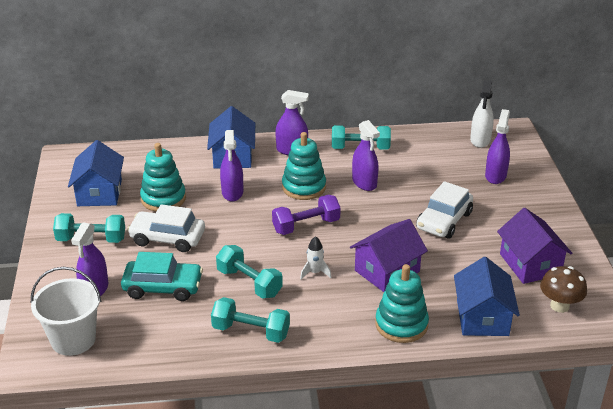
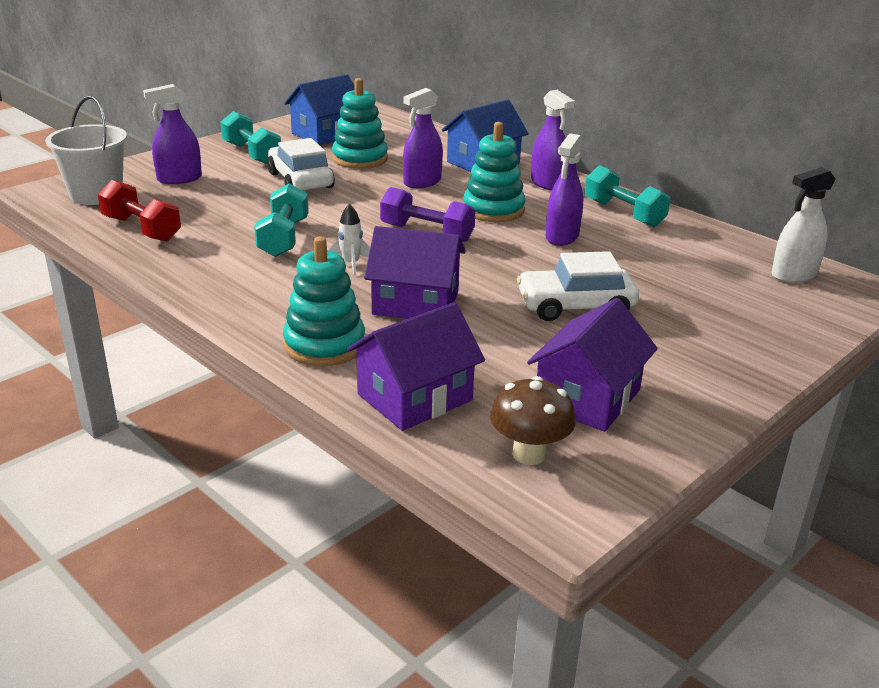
camera: 50 degrees right, 5 degrees down
turquoise car [121,252,203,301] -> none
turquoise dumbbell [211,297,290,343] -> none
blue house [454,257,520,336] -> purple house [347,302,485,431]
purple spray bottle [485,109,510,184] -> none
none -> red dumbbell [98,180,181,242]

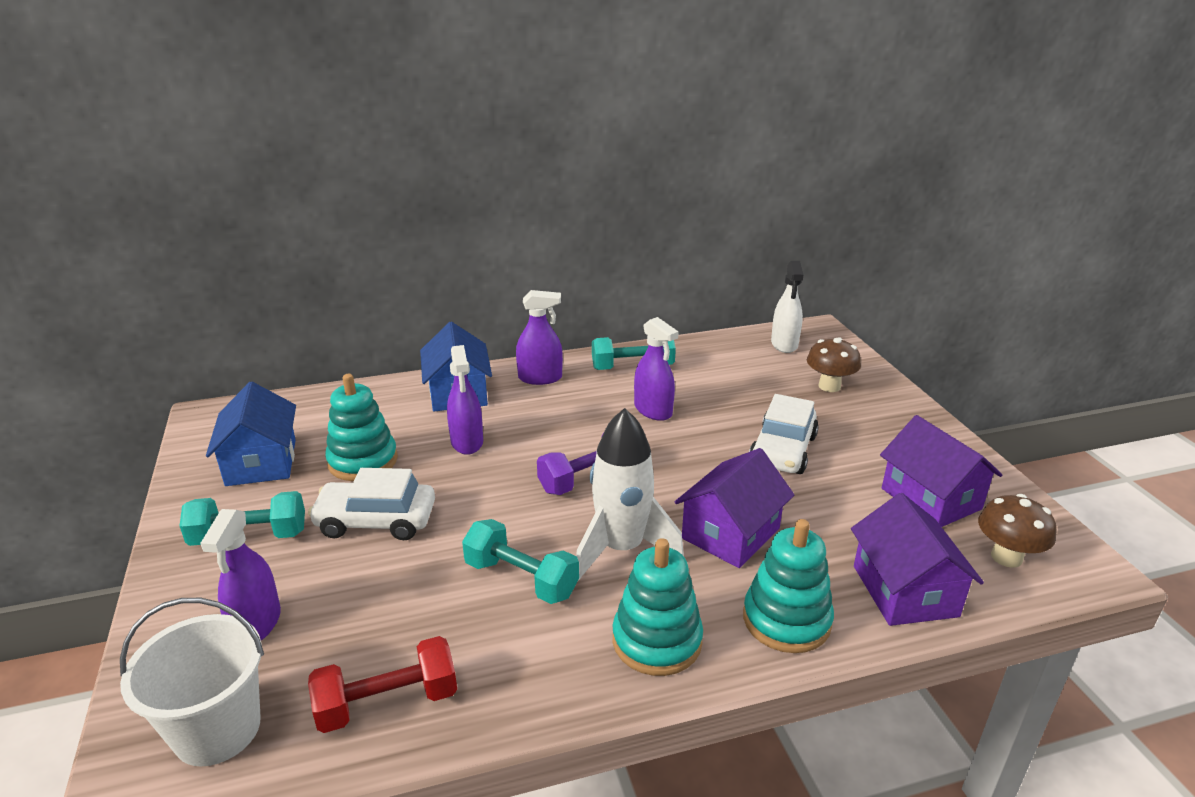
camera: 60 degrees left, 0 degrees up
white rocket [329,204,370,276] -> white rocket [576,408,684,581], size x2.26
turquoise stacking toy [463,122,526,222] -> turquoise stacking toy moved to [613,538,703,676]
none -> brown mushroom [807,337,861,392]

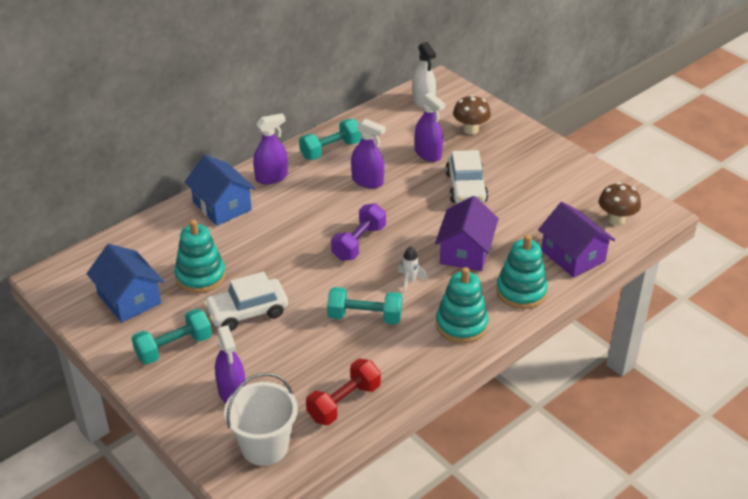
camera: 25 degrees left, 10 degrees up
purple spray bottle [447,345,483,455] -> purple spray bottle moved to [415,92,445,162]
white rocket [576,408,684,581] -> white rocket [398,246,427,293], size x0.44
purple house [880,415,1002,527] -> none

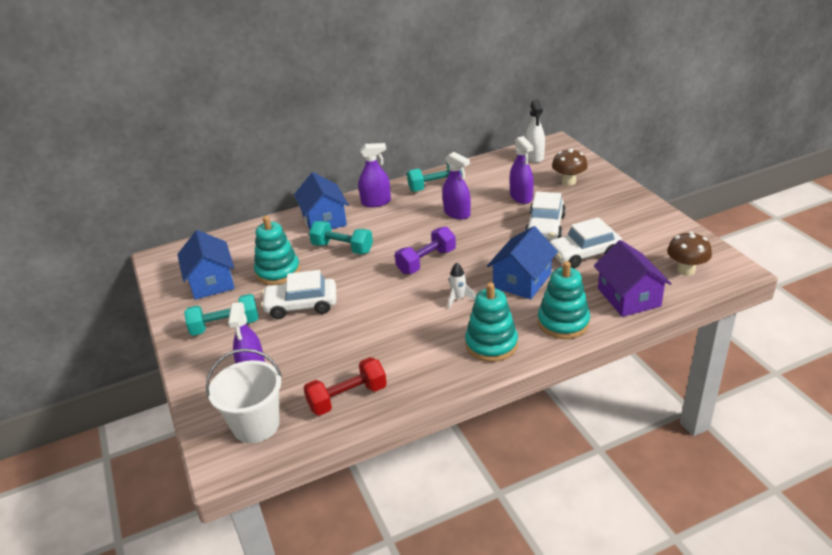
camera: 20 degrees right, 5 degrees down
turquoise dumbbell [327,287,402,324] -> turquoise dumbbell moved to [309,221,373,254]
purple house [435,196,499,271] -> blue house [487,226,558,299]
none -> white car [549,217,622,268]

